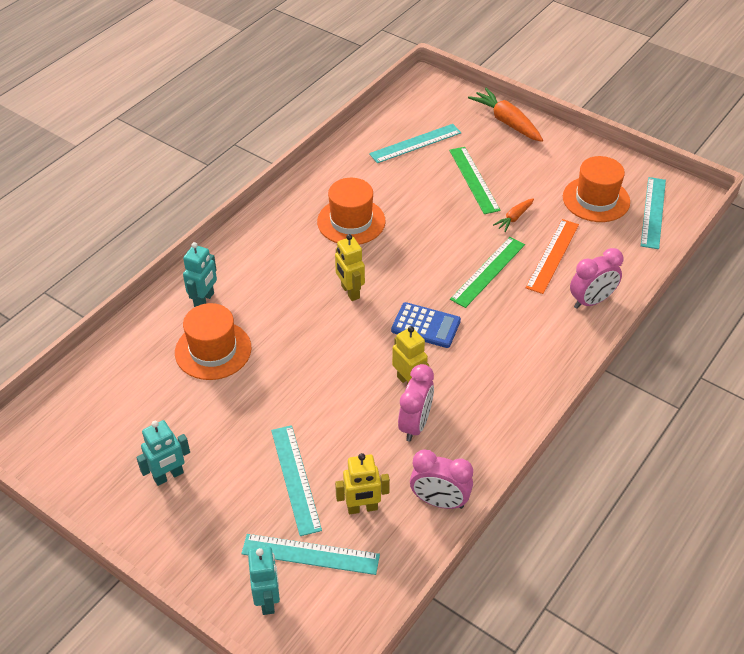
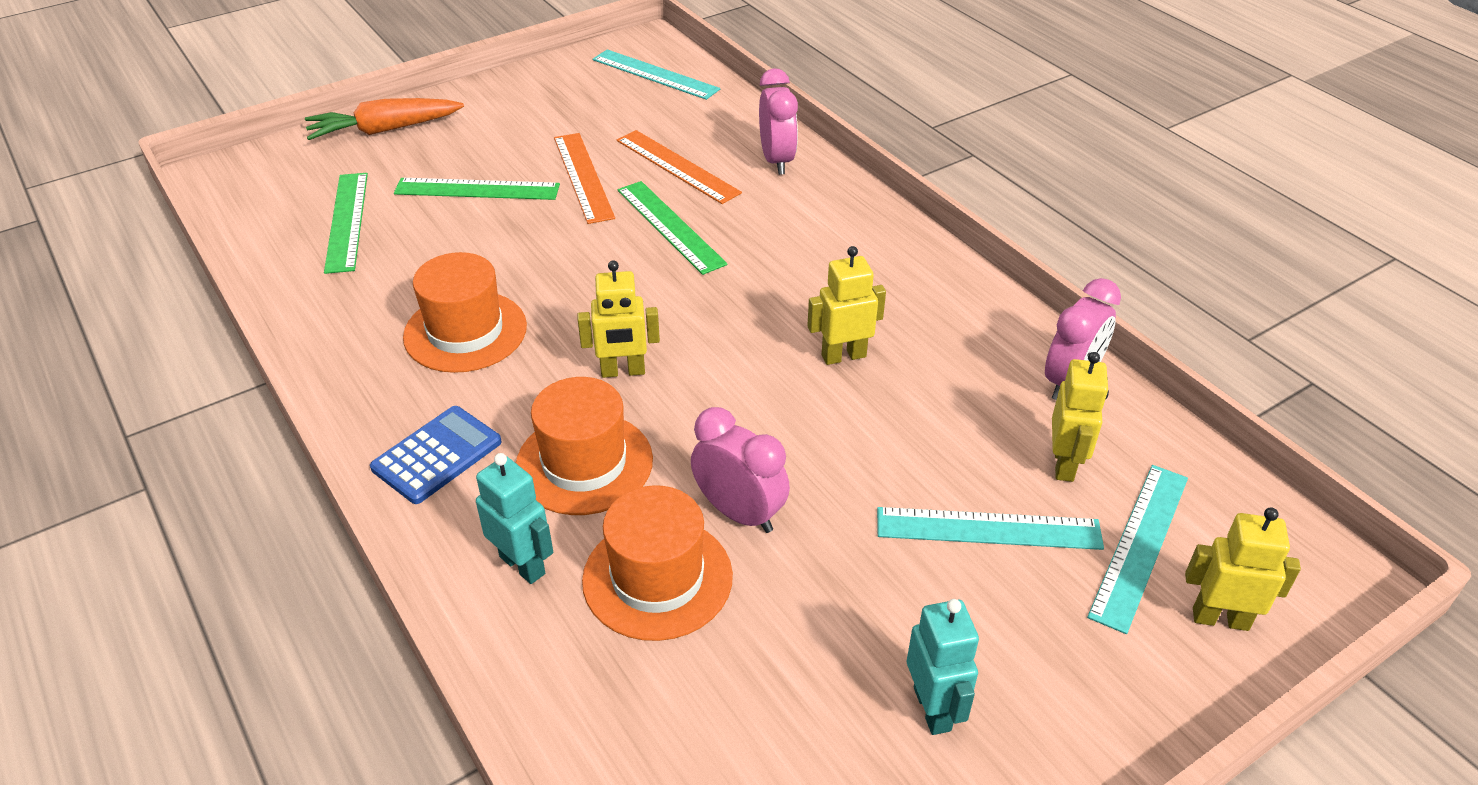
camera: 70 degrees left, 5 degrees down
turquoise robot [248,547,280,615] -> yellow robot [1185,507,1301,631]
turquoise ruler [369,124,461,163] -> green ruler [324,173,368,274]
blue calculator [391,302,461,348] -> blue calculator moved to [370,406,502,504]
pink clock [398,364,434,442] -> pink clock moved to [691,407,790,533]
orange carrot [493,198,534,232] -> orange ruler [554,133,615,224]
orange hat [563,156,630,222] -> orange hat moved to [516,377,653,515]

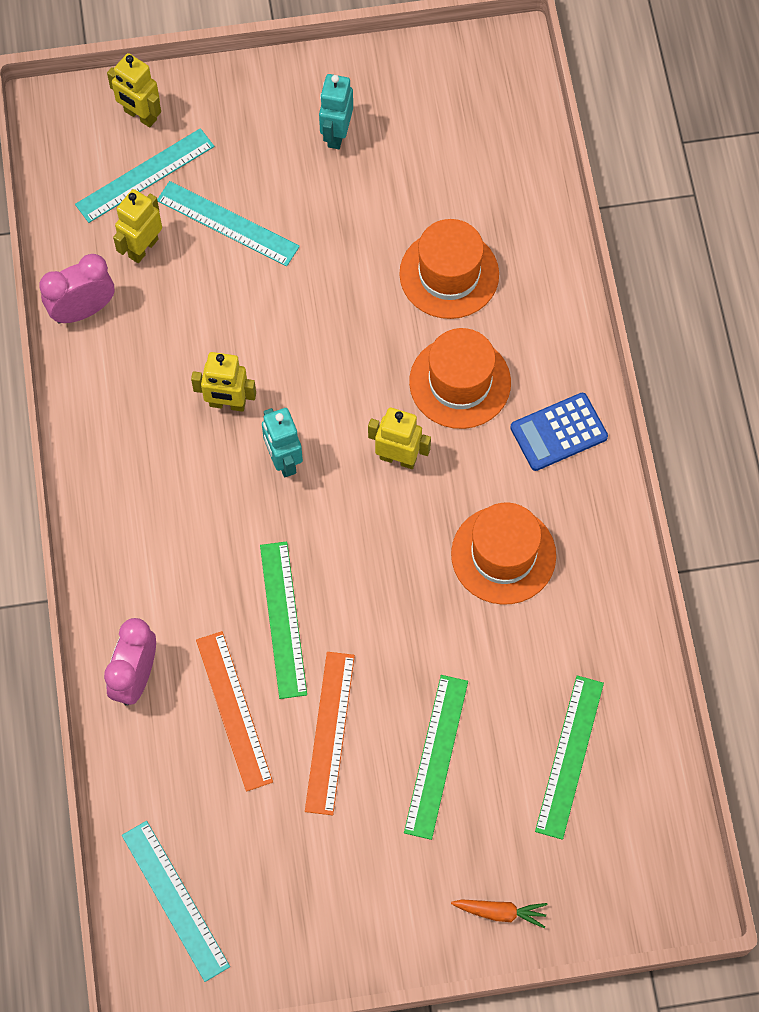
camera: 155 degrees left, 25 degrees up
orange carrot [305,98,464,140] -> orange carrot [451,899,547,928], size x0.55
green ruler [394,178,560,200] -> green ruler turned 75 degrees clockwise [404,675,468,840]
turquoise robot [476,453,553,584] -> turquoise robot moved to [262,408,303,477]
pink clock [691,407,790,533] -> none

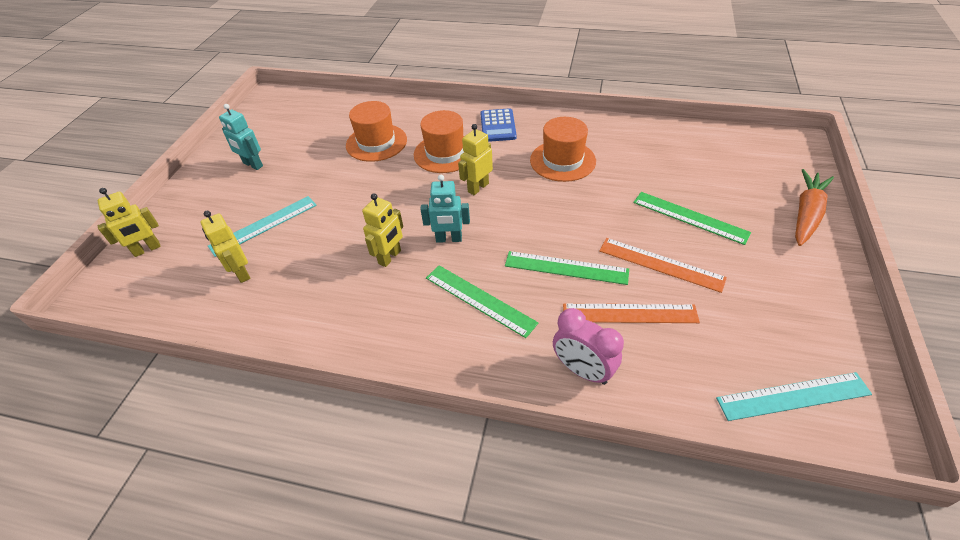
camera: 65 degrees left, 20 degrees down
pink clock [39,254,114,324] -> none
turquoise ruler [75,128,214,223] -> none
orange carrot [451,899,547,928] -> orange carrot [795,169,834,246], size x1.82
green ruler [535,676,604,840] -> green ruler moved to [426,265,539,338]

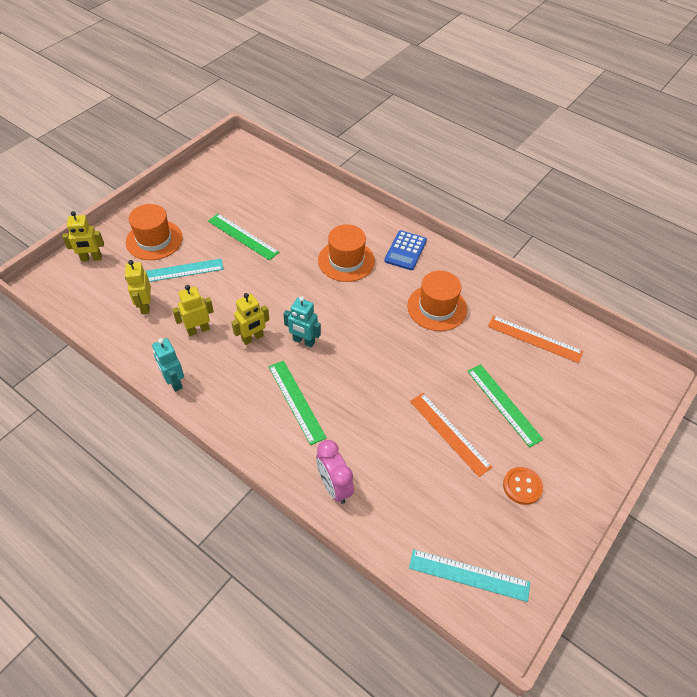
camera: 20 degrees right, 5 degrees up
turquoise robot [219,104,263,170] -> turquoise robot moved to [152,338,184,392]
orange hat [346,101,407,162] -> orange hat moved to [126,204,183,260]
yellow robot [458,124,493,195] -> yellow robot moved to [172,285,214,336]
green ruler [505,251,629,285] -> green ruler moved to [208,214,279,261]
orange ruler [563,303,700,323] -> orange ruler moved to [488,316,583,363]
orange carrot [795,169,834,246] -> none
none -> orange button [503,467,543,505]

